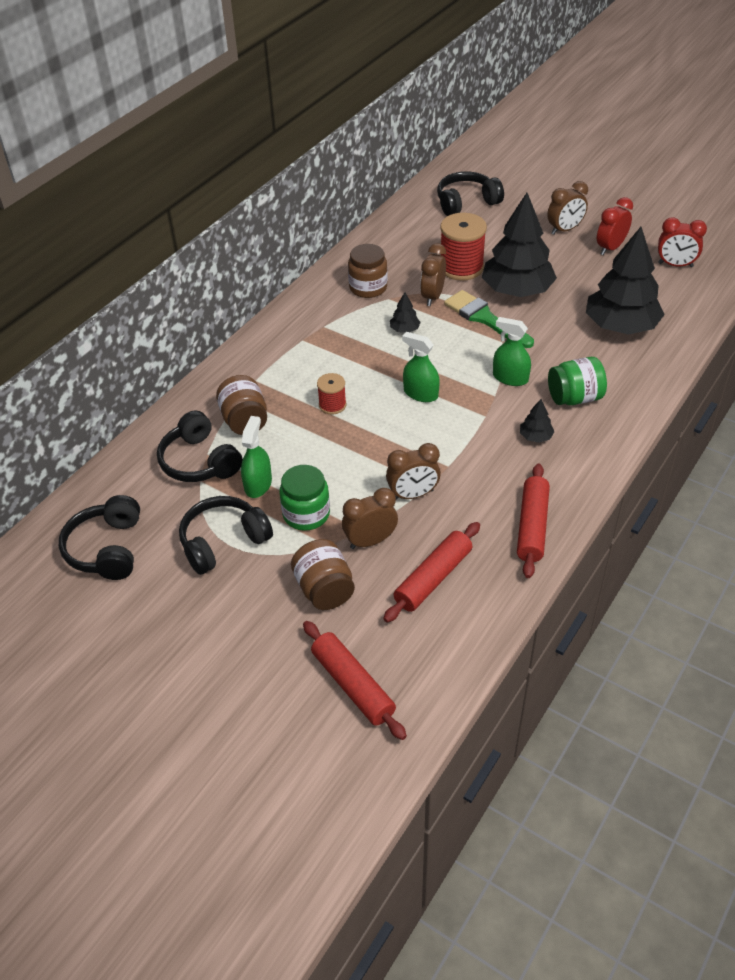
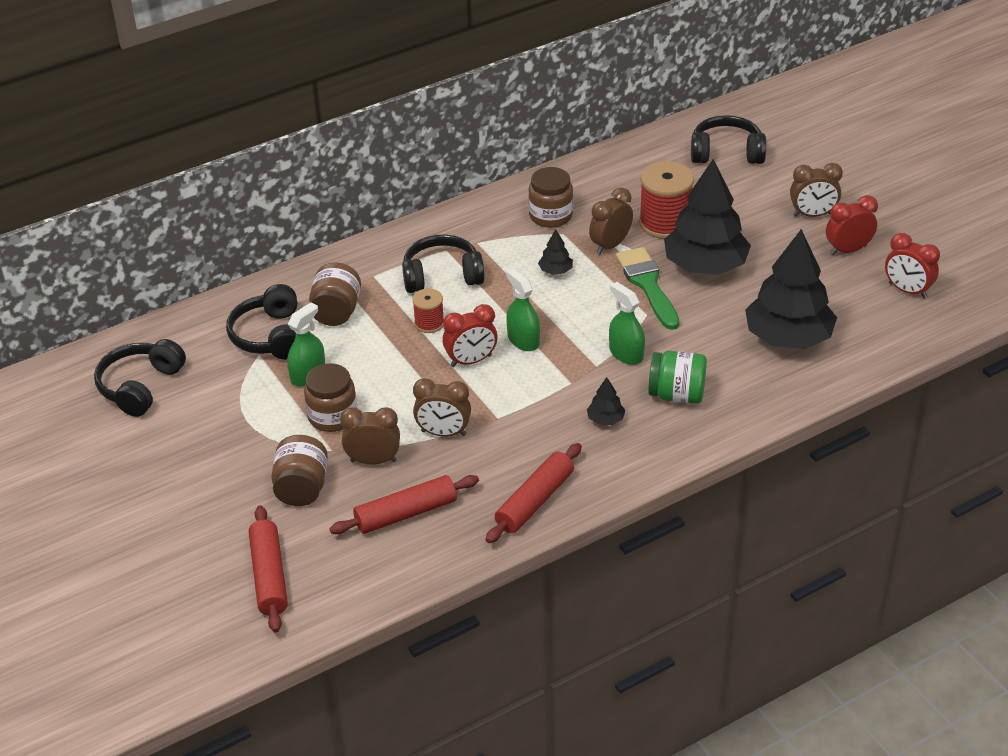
camera: 25 degrees right, 5 degrees down
black headphones [179,496,273,575] -> black headphones moved to [402,235,485,293]
green jar [280,465,330,531] -> brown jar [304,363,357,432]
none -> red clock [443,304,498,367]

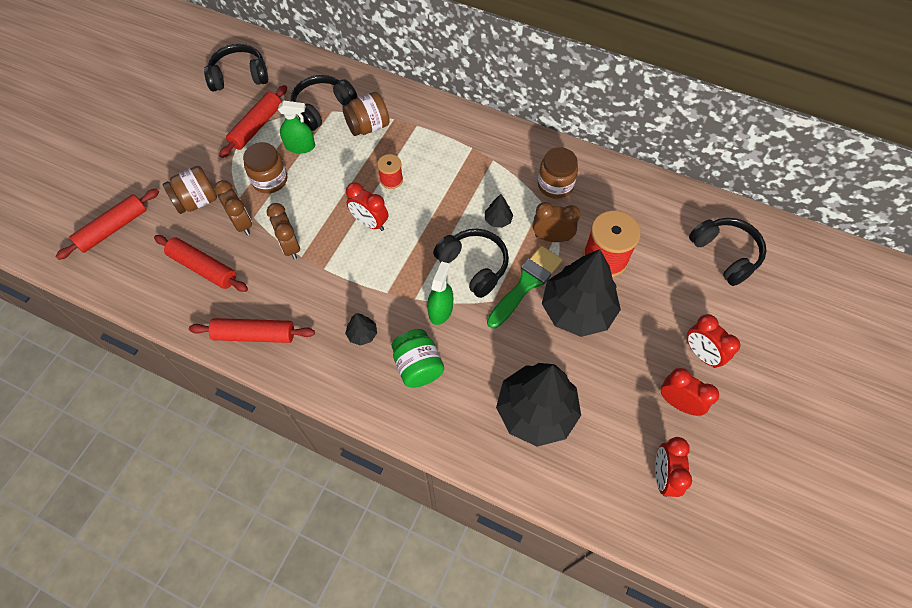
camera: 55 degrees right, 20 degrees up
black headphones [402,235,485,293] -> black headphones moved to [433,229,509,298]
green spray bottle [506,268,540,351] -> none
brown clock [790,163,843,217] -> red clock [687,314,740,368]
none -> red rolling pin [219,85,287,158]

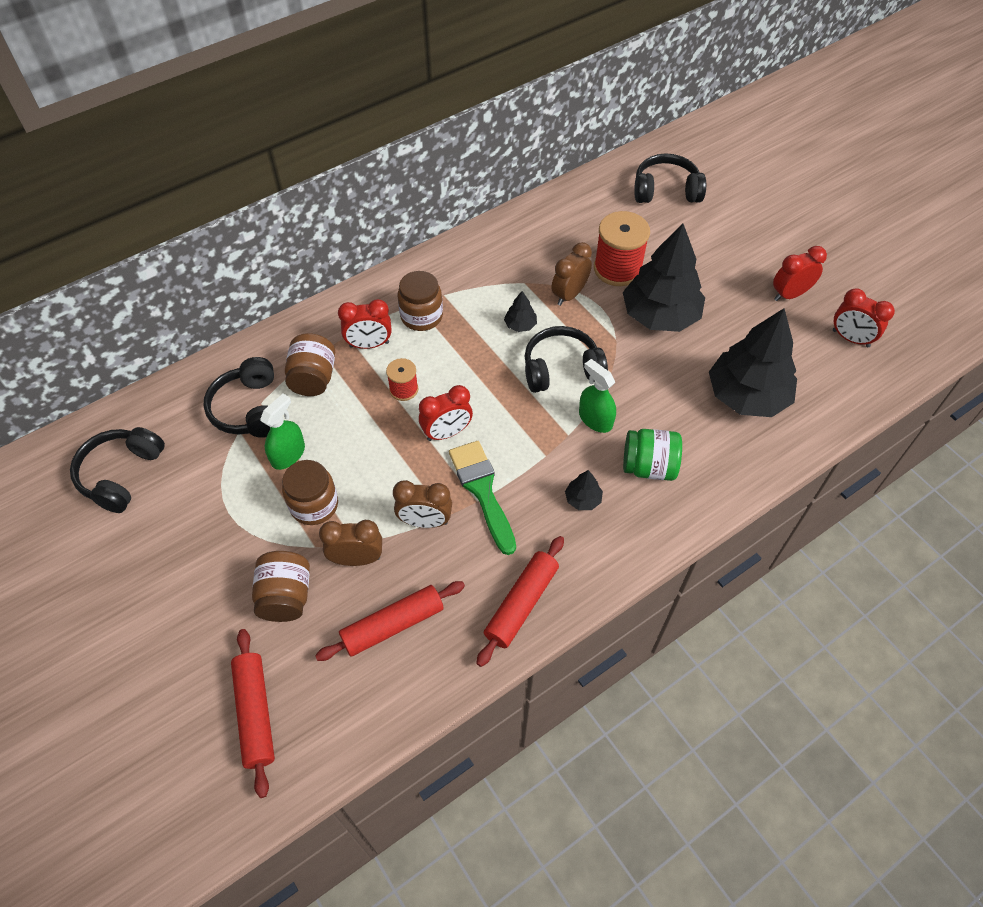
camera: 60 degrees left, 5 degrees down
red rolling pin [219,85,287,158] -> none
green brush [487,246,562,328] -> green brush moved to [449,441,516,555]
brown jar [538,147,578,199] -> brown jar moved to [398,271,443,331]
red clock [687,314,740,368] -> red clock moved to [338,299,392,349]

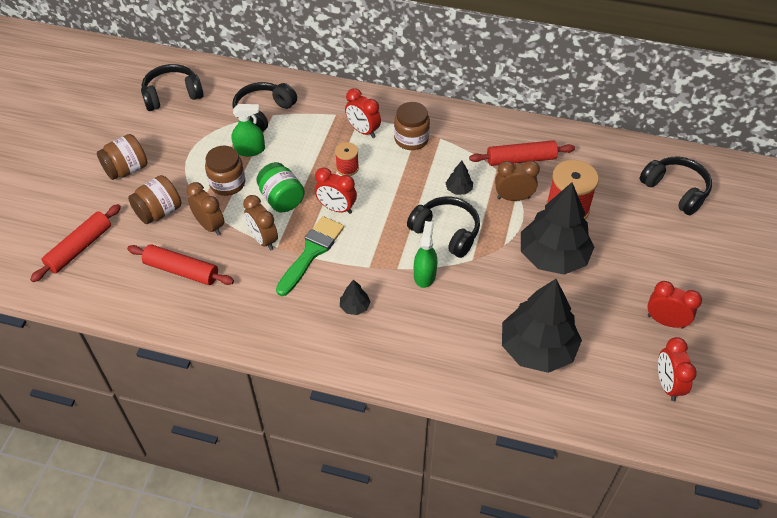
camera: 50 degrees right, 5 degrees down
brown jar [285,333,335,396] -> brown jar moved to [97,134,148,180]
red rolling pin [476,536,564,667] -> red rolling pin moved to [469,140,575,166]
green jar [623,429,682,481] -> green jar moved to [256,162,305,212]

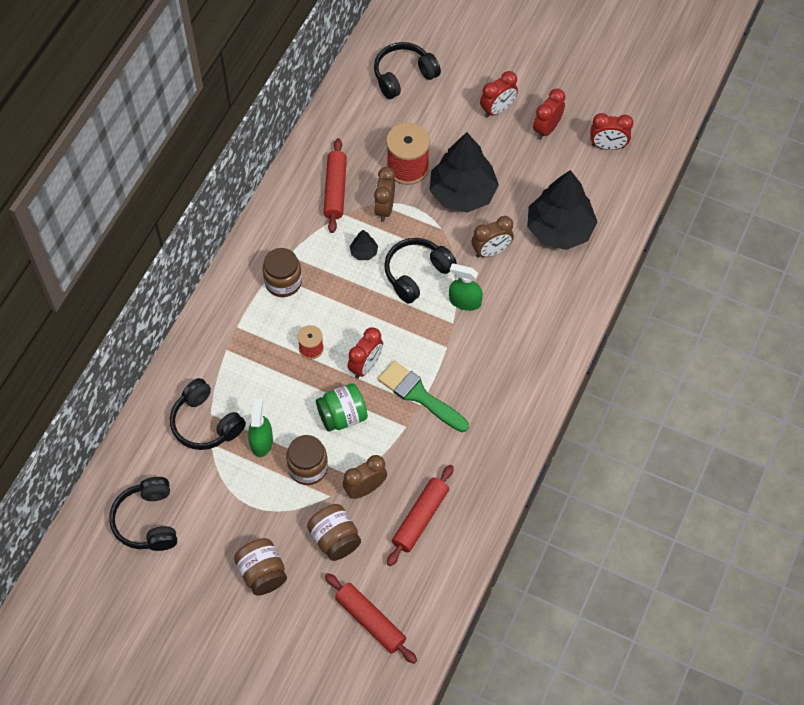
camera: 80 degrees left, 10 degrees up
brown clock [243,195,278,251] -> brown clock moved to [472,216,514,258]
black tree [340,279,370,315] -> none
red clock [345,88,381,138] -> red clock moved to [480,71,518,118]

